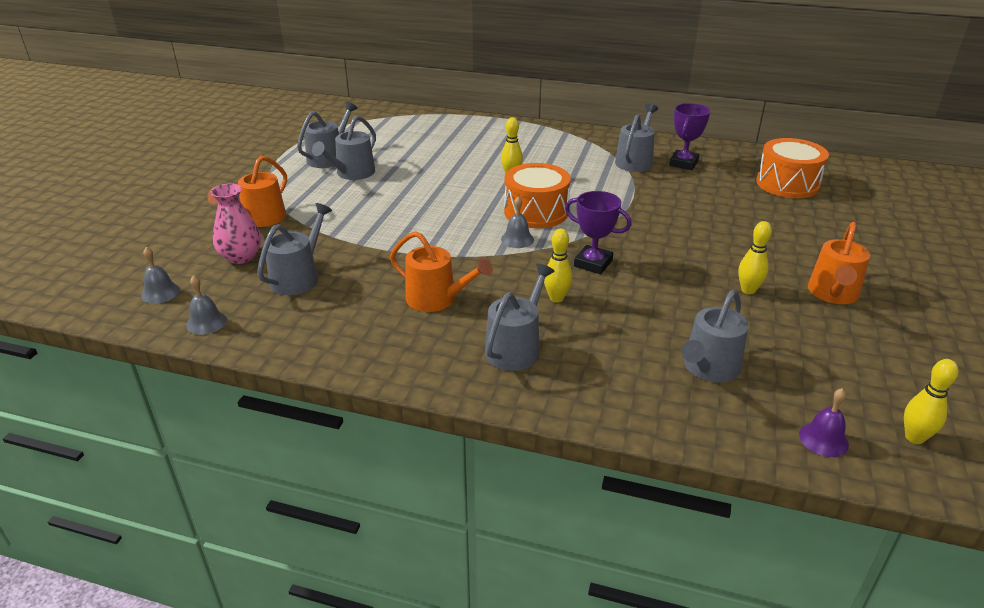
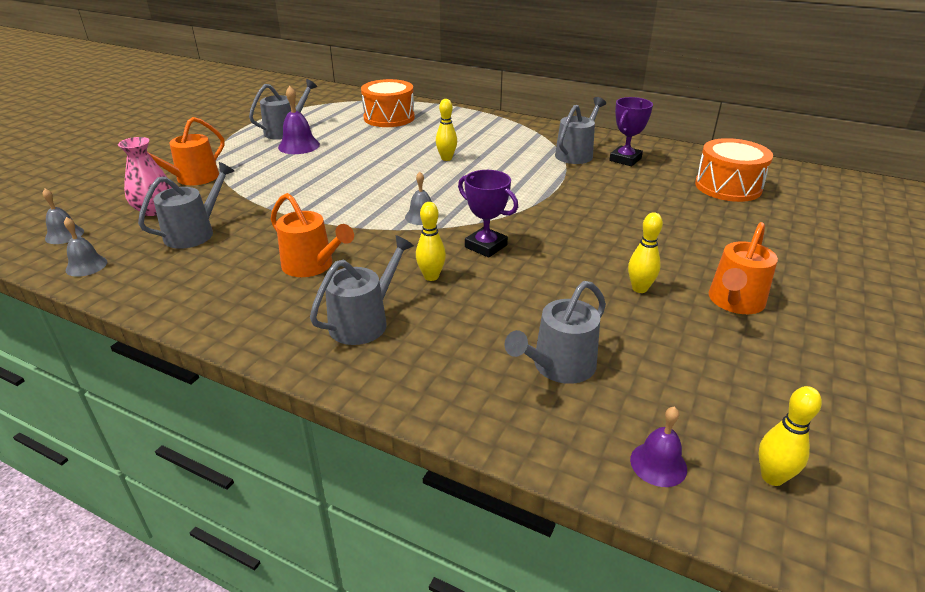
camera: 10 degrees right, 0 degrees up
grey watering can [312,115,376,180] -> purple bell [278,86,320,154]
orange drum [504,163,571,228] -> orange drum moved to [361,79,415,127]

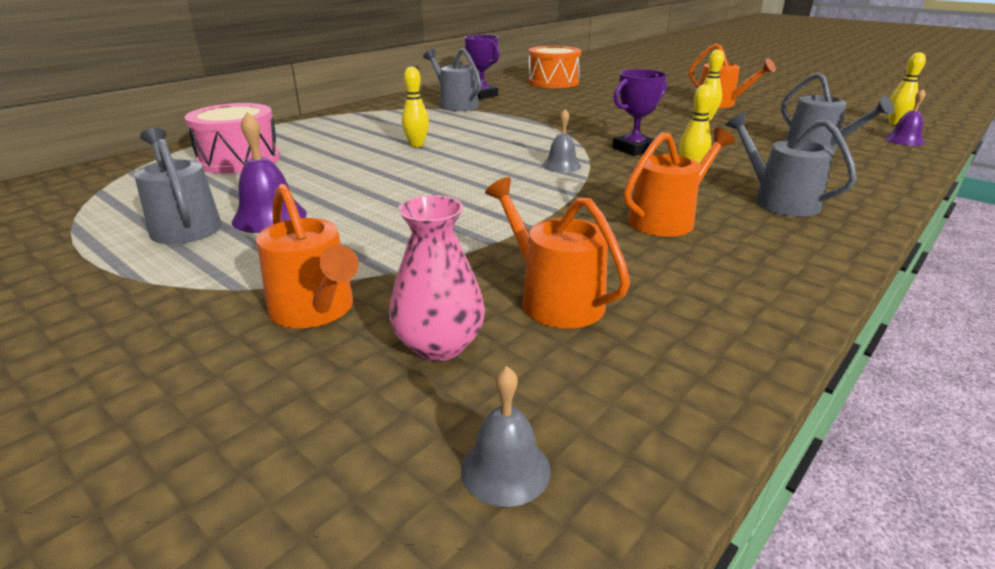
camera: 75 degrees left, 5 degrees down
grey bell [64,217,107,277] -> none
grey watering can [138,162,234,249] -> orange watering can [485,177,630,329]
orange drum [361,79,415,127] -> pink drum [185,103,280,174]

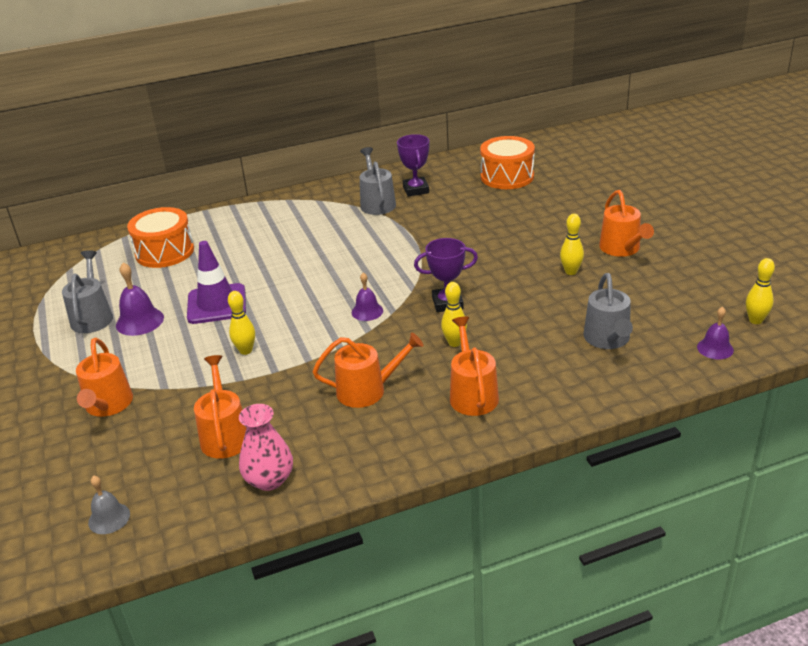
camera: 30 degrees right, 5 degrees up
pink drum [185,103,280,174] -> orange drum [127,207,194,268]
pink vase [389,195,485,361] -> pink vase moved to [239,404,293,491]
yellow bowling pin [402,66,429,147] -> yellow bowling pin moved to [228,291,255,355]
grey bell [543,109,581,173] -> purple bell [352,272,383,321]
grey watering can [725,112,857,217] -> orange watering can [450,316,499,416]
none -> purple traffic cone [187,241,246,324]

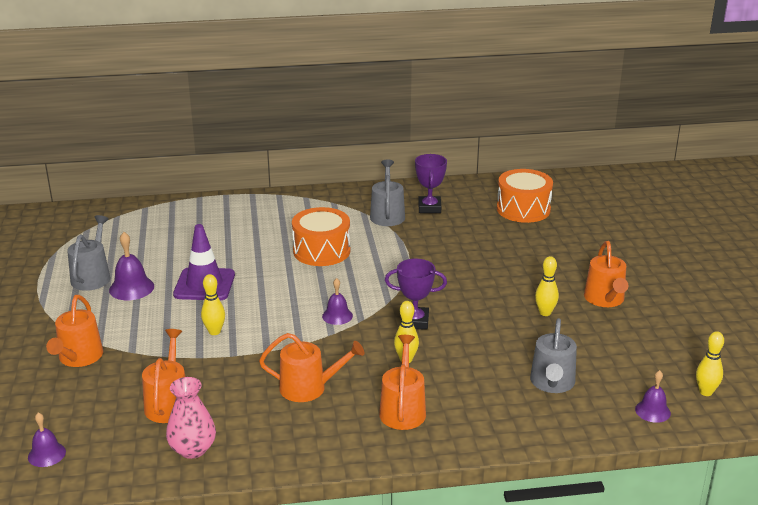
camera: 10 degrees right, 5 degrees down
grey bell [88,476,130,534] -> purple bell [28,412,66,467]
orange drum [127,207,194,268] -> orange drum moved to [292,207,350,266]

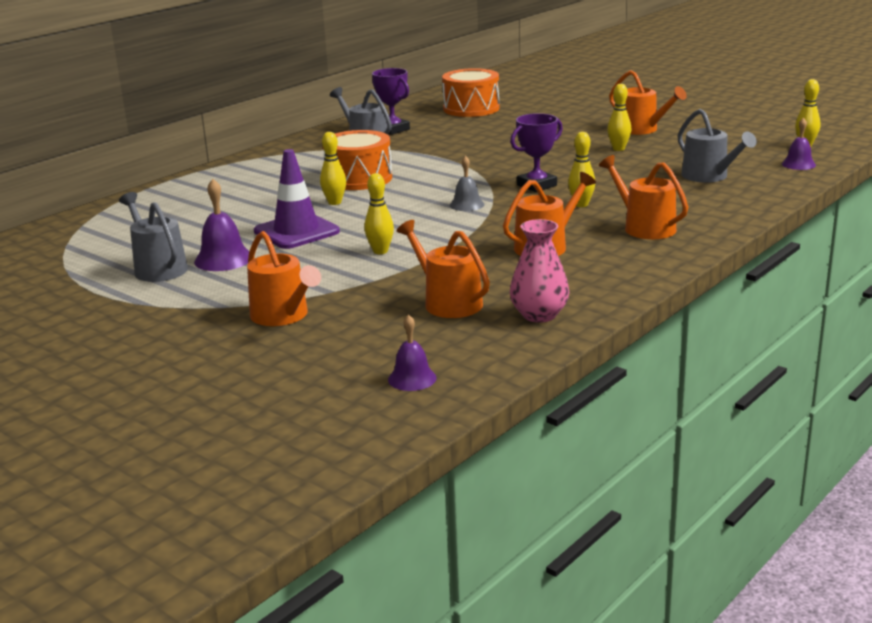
camera: 40 degrees left, 5 degrees down
purple bell [322,278,353,325] -> grey bell [450,156,484,211]
none -> yellow bowling pin [320,132,346,205]

